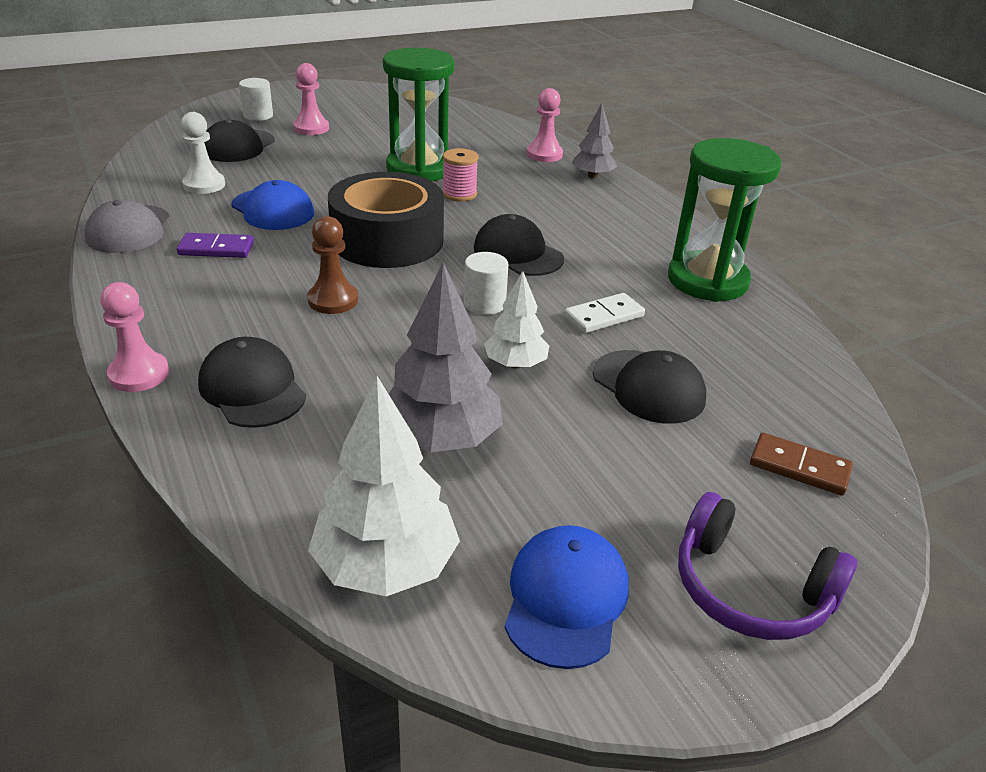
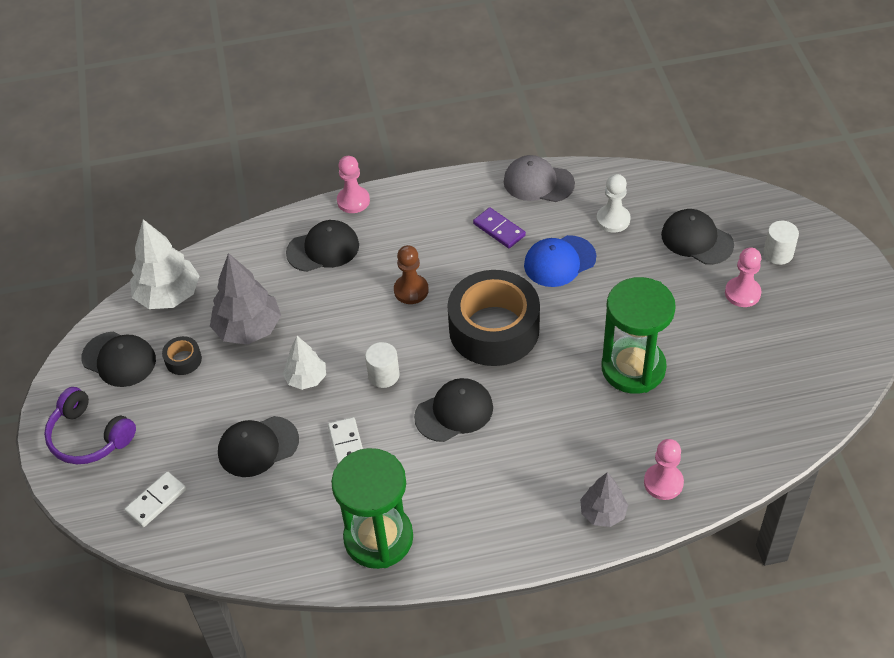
camera: 110 degrees right, 15 degrees up
purple domino [177,233,254,258] -> purple domino turned 60 degrees counterclockwise [473,207,526,248]
pink spool [442,148,478,201] -> none
blue cap [504,525,629,669] -> black cap [81,331,156,387]
purple headphones [678,492,857,640] -> purple headphones turned 105 degrees counterclockwise [44,387,136,464]
brown domino [750,433,853,495] -> white domino [124,471,186,527]
none -> black tape [162,336,202,375]

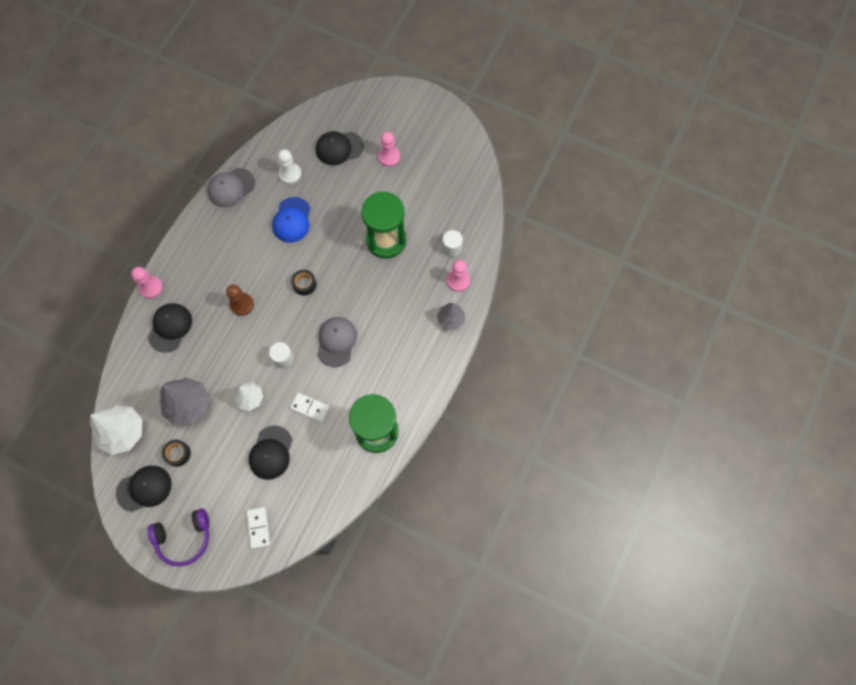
camera: 55 degrees left, 20 degrees up
black cap [414,378,493,442] -> grey cap [318,317,357,367]
black tape [447,270,540,366] -> black tape [291,270,316,296], size x0.40
purple domino [473,207,526,248] -> none
white cylinder [763,221,799,265] -> white cylinder moved to [442,230,463,257]

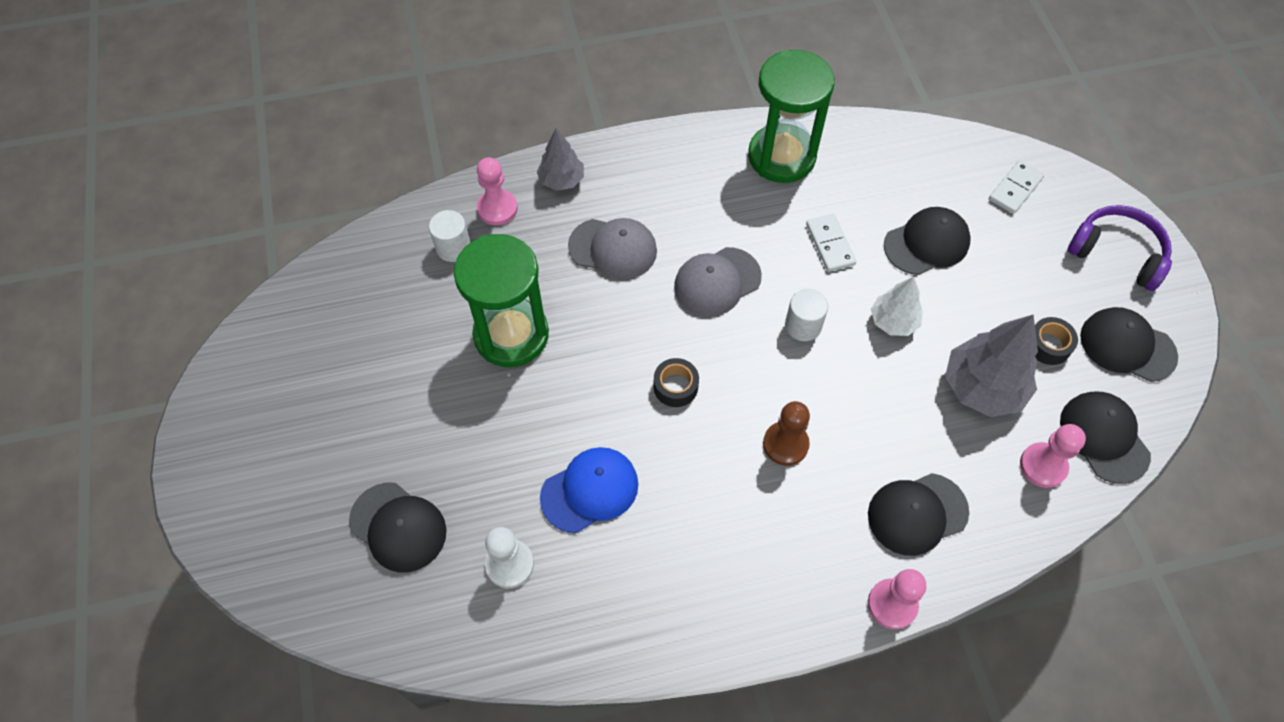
camera: 130 degrees left, 10 degrees down
white tree [90,405,142,455] -> black cap [1060,392,1151,484]
grey cap [207,168,255,208] -> grey cap moved to [568,218,657,280]
pink pawn [378,132,400,167] -> pink pawn moved to [1020,424,1086,488]

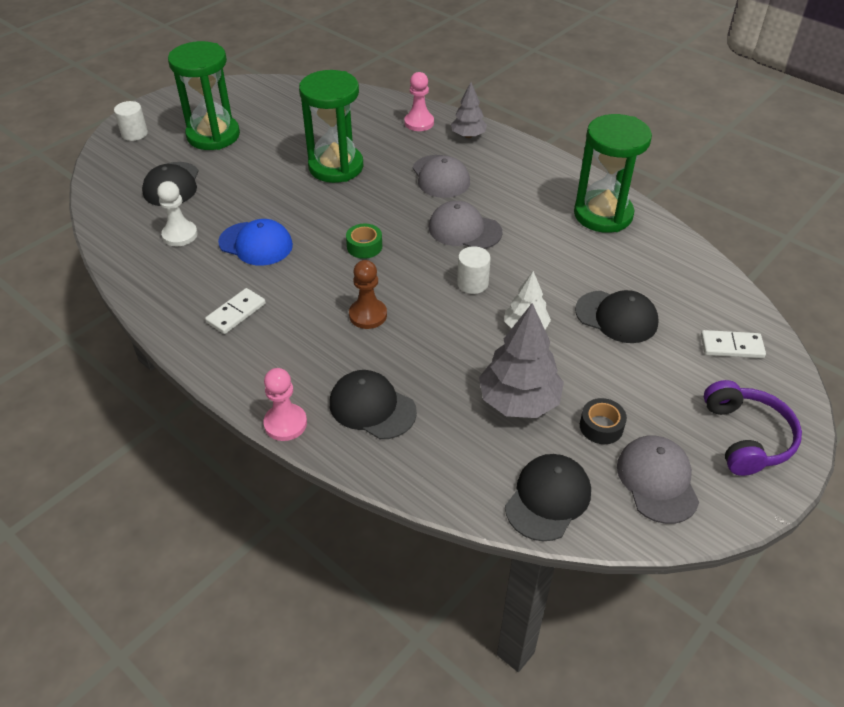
camera: 55 degrees right, 15 degrees down
white cylinder [429,210,471,262] -> white cylinder moved to [114,101,148,141]
black tape [653,358,699,407] -> green tape [346,224,382,259]
white domino [806,214,856,272] -> white domino moved to [205,288,266,334]
pink pawn [1020,424,1086,488] -> none
black cap [1080,307,1178,382] -> grey cap [617,436,699,524]
none -> green hourglass [168,41,240,150]

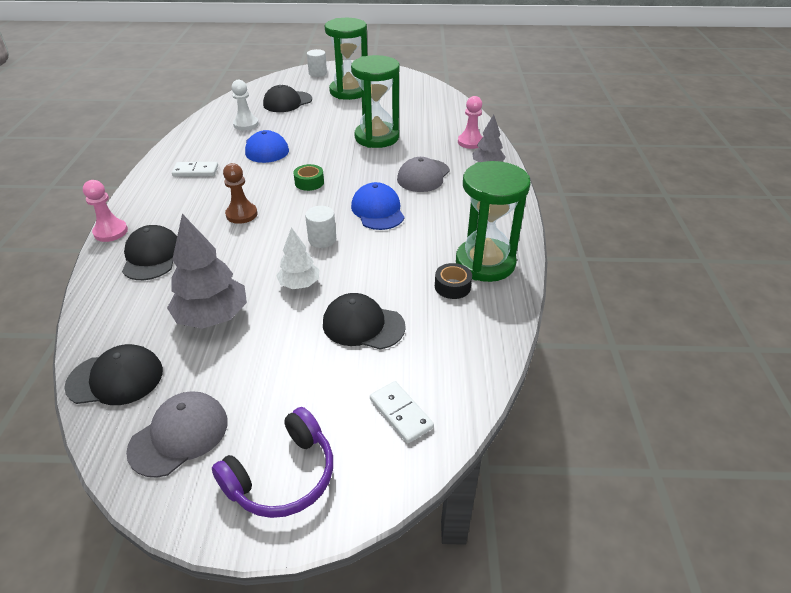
camera: 50 degrees right, 5 degrees down
grey cap [429,201,503,249] -> blue cap [351,182,404,230]
black cap [575,290,659,343] -> black cap turned 120 degrees clockwise [323,293,406,349]
black tape [580,398,627,444] -> black tape moved to [435,263,472,299]

